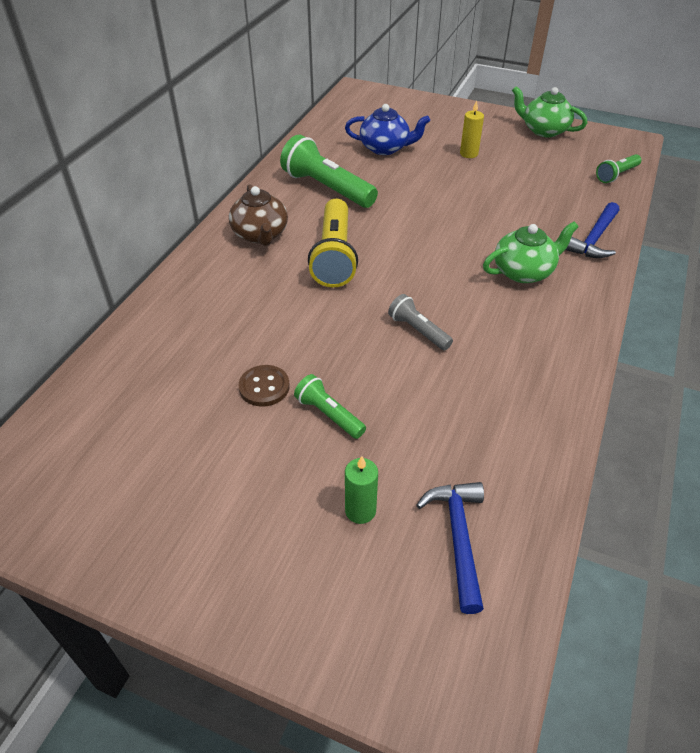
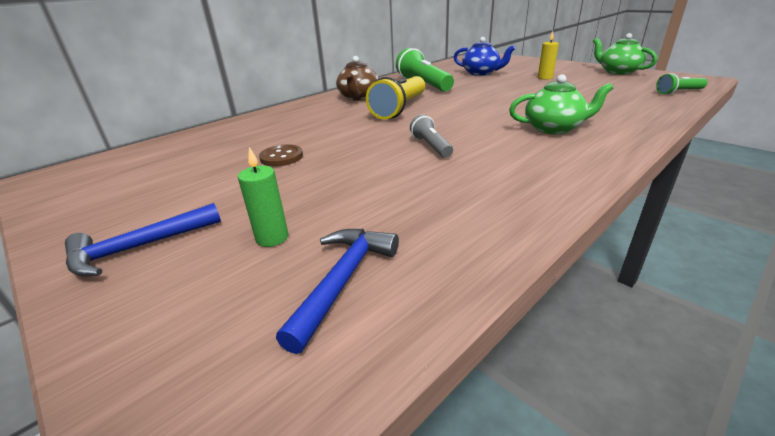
camera: 25 degrees right, 15 degrees down
green flashlight [294,374,366,439] -> none
blue hammer [566,202,619,258] -> blue hammer moved to [65,203,221,277]

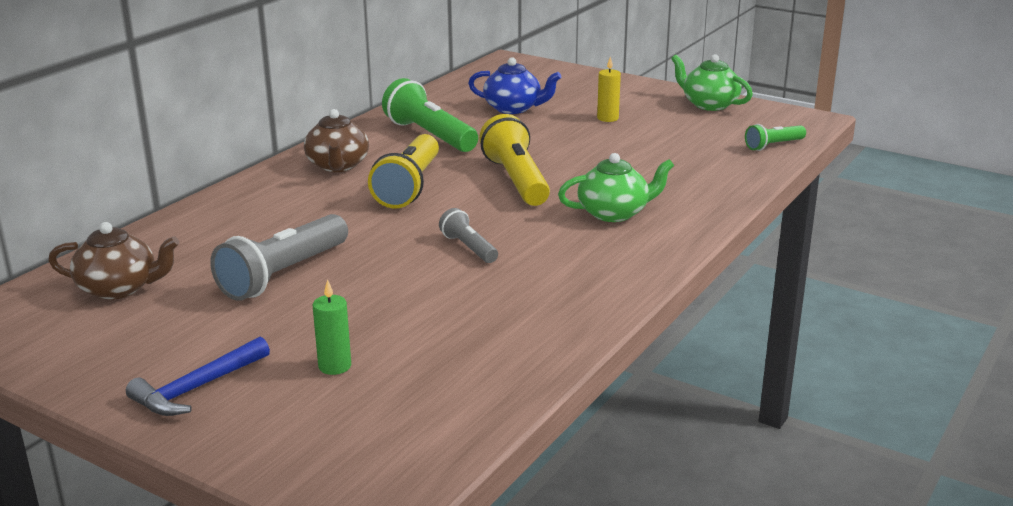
camera: 15 degrees left, 5 degrees down
brown button [259,145,303,167] -> grey flashlight [210,214,348,301]
blue hammer [276,229,399,354] -> none
none -> brown teapot [48,222,179,300]
none -> yellow flashlight [479,114,550,206]

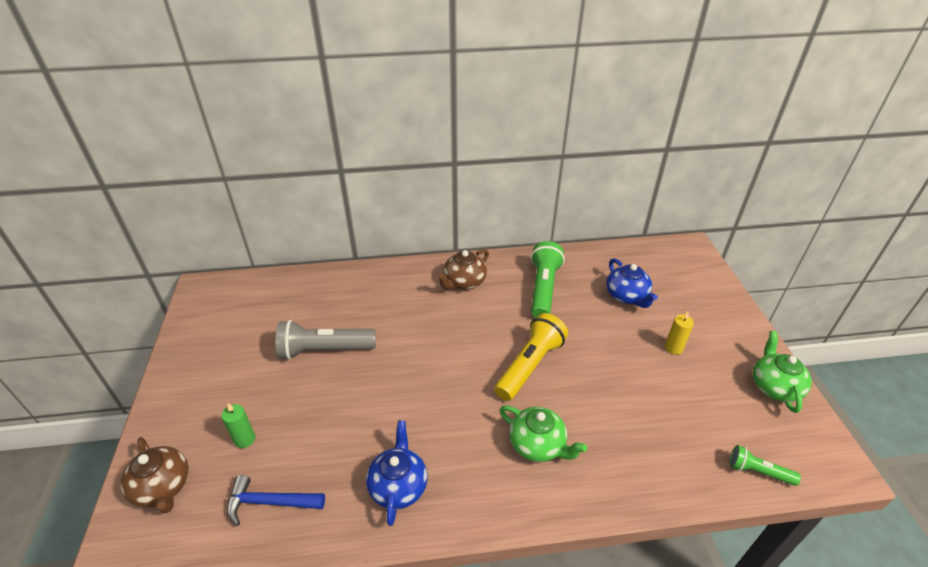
camera: 50 degrees right, 15 degrees up
brown teapot [48,222,179,300] -> brown teapot moved to [120,437,189,513]
blue hammer [126,337,270,416] -> blue hammer moved to [227,475,325,526]
yellow flashlight [368,134,439,208] -> none
grey flashlight [439,208,498,263] -> none
none -> blue teapot [366,420,428,526]

